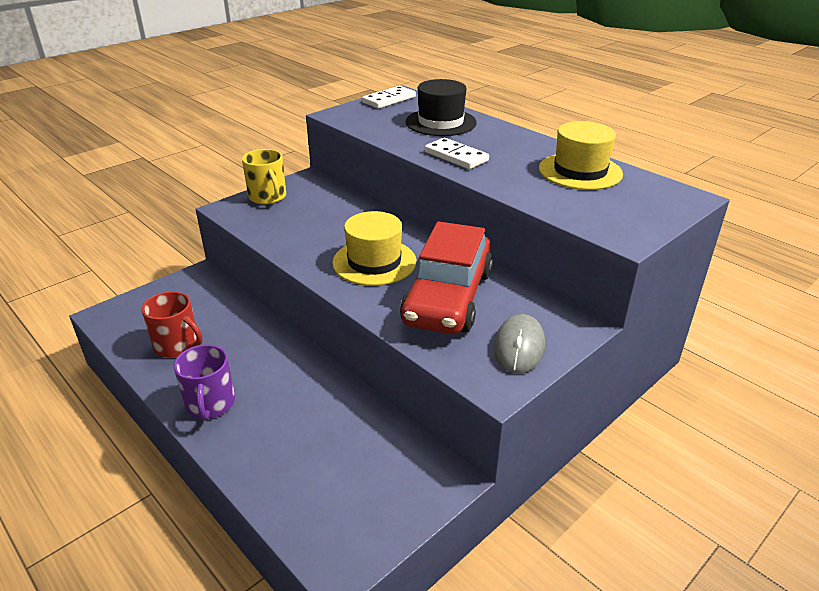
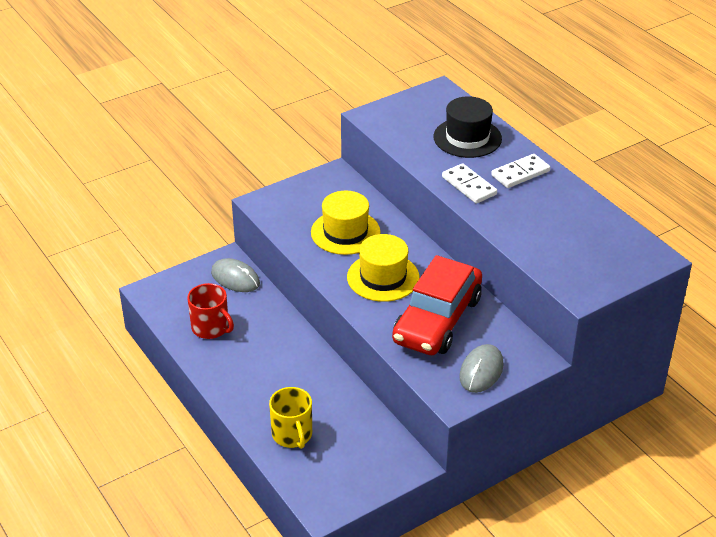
camera: 10 degrees right, 5 degrees up
purple mug [174,344,235,420] -> none
yellow mug [242,149,286,204] -> yellow mug moved to [269,387,312,449]
white domino [362,86,416,109] -> white domino moved to [491,154,550,188]
yellow hat [539,121,623,190] -> yellow hat moved to [311,191,381,255]
none -> grey mouse [211,258,260,292]

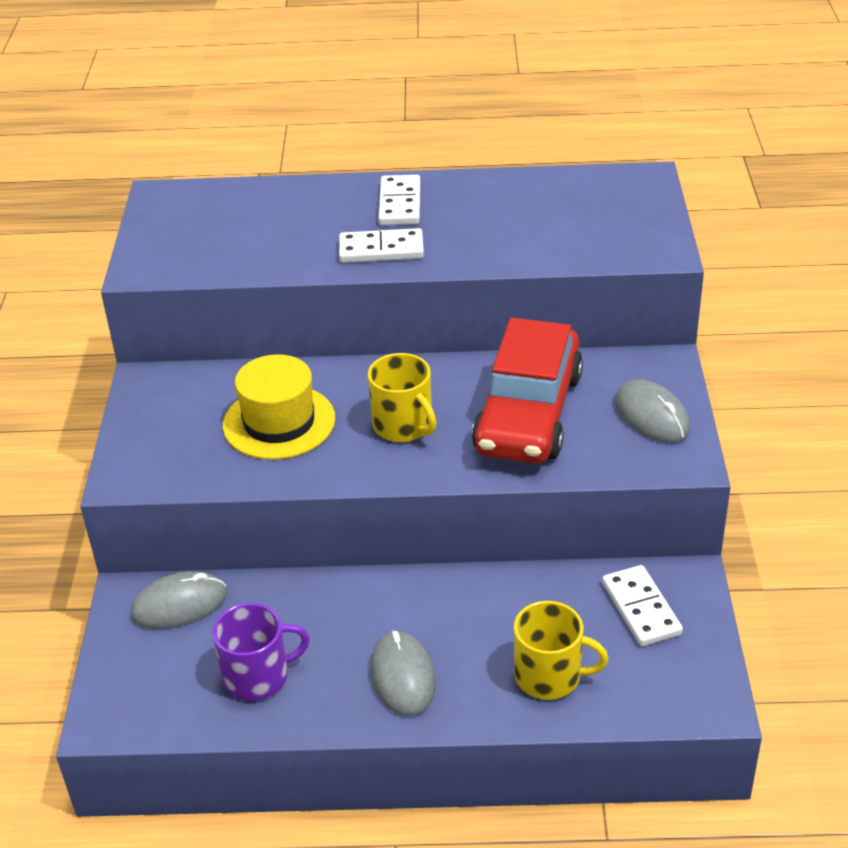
camera: 55 degrees left, 0 degrees up
red mug [188,283,234,339] -> purple mug [212,603,310,701]
yellow hat [347,234,420,302] -> yellow mug [368,353,436,442]
red car [392,255,482,355] -> red car turned 45 degrees clockwise [472,318,583,464]
black hat [434,96,502,158] -> none
none -> grey mouse [371,631,436,716]
none -> white domino [602,565,683,646]

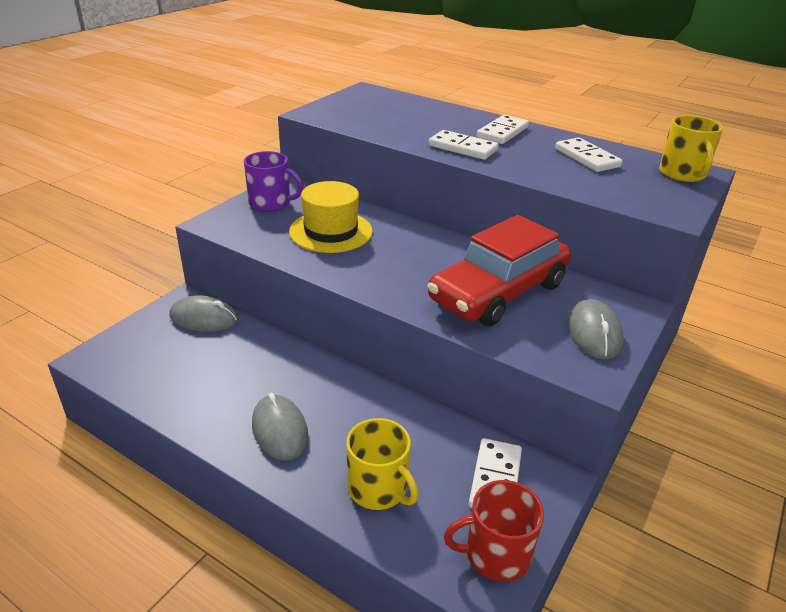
camera: 30 degrees right, 5 degrees down
purple mug [212,603,310,701] -> purple mug moved to [244,151,303,212]
yellow mug [368,353,436,442] -> yellow mug moved to [659,115,723,182]
grey mouse [371,631,436,716] -> grey mouse turned 45 degrees counterclockwise [252,393,309,461]
none -> red mug [444,480,544,582]
none -> white domino [555,137,622,172]

